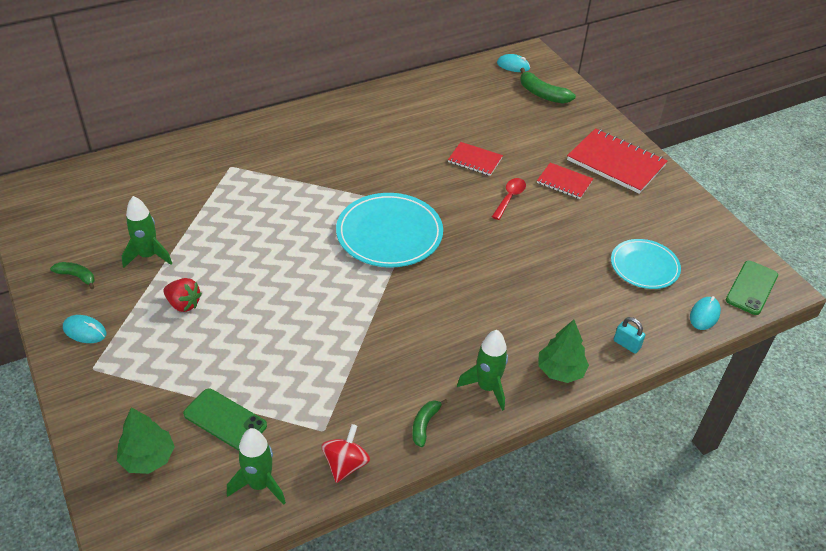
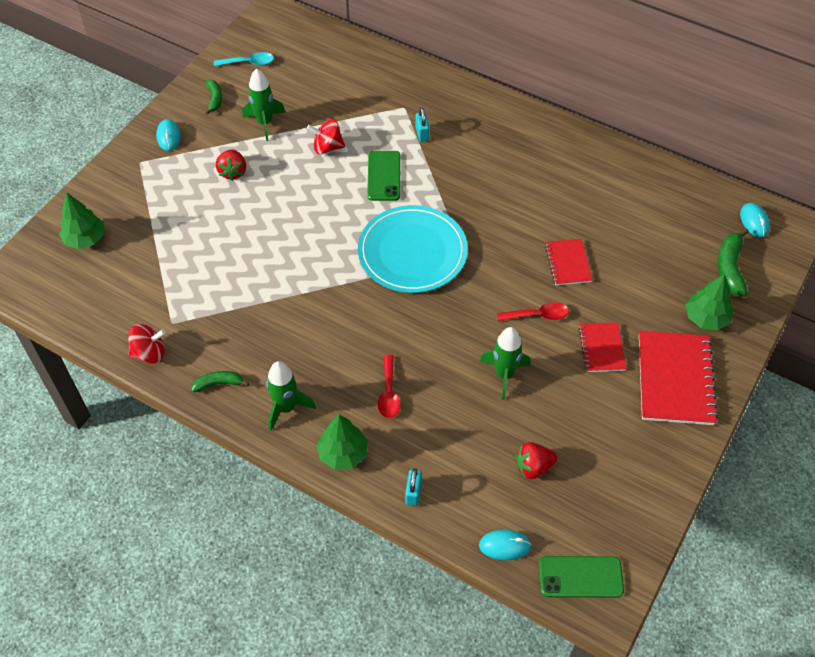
camera: 60 degrees right, 10 degrees up
green phone [183,389,267,451] -> green phone moved to [367,151,400,201]
green rocket [227,428,286,505] -> green rocket moved to [480,327,531,400]
turquoise plate [611,239,681,289] -> red strawberry [515,442,558,479]
none -> turquoise spoon [214,52,274,66]
none -> red spinning top [307,119,345,154]
none -> red spoon [377,355,401,418]
none -> turquoise padlock [416,107,429,142]
none -> green tree [685,274,733,330]

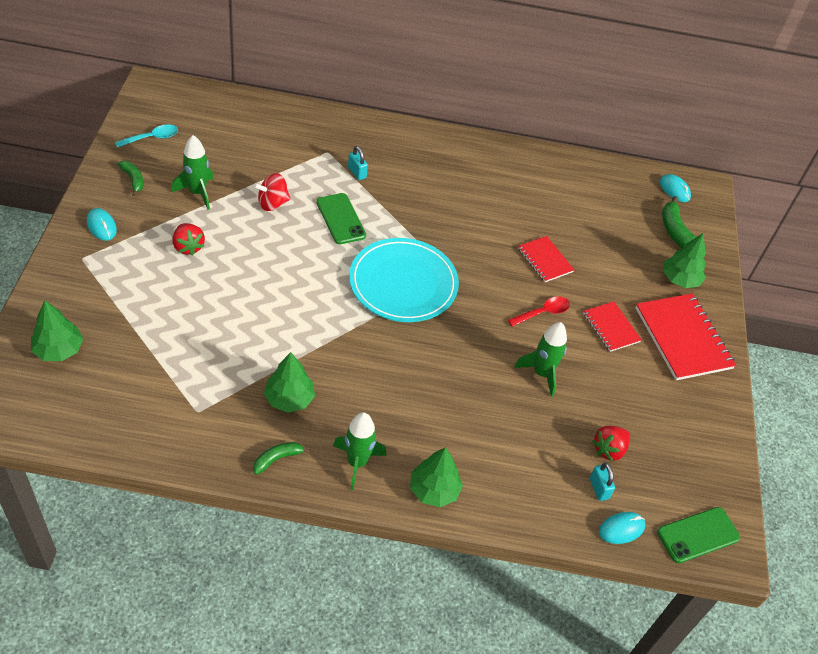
camera: 30 degrees left, 5 degrees down
red spinning top [128,324,166,363] -> none
red spoon [377,355,401,418] -> none
turquoise padlock [405,468,422,506] -> turquoise padlock moved to [590,462,615,501]
none -> green tree [264,352,315,413]

